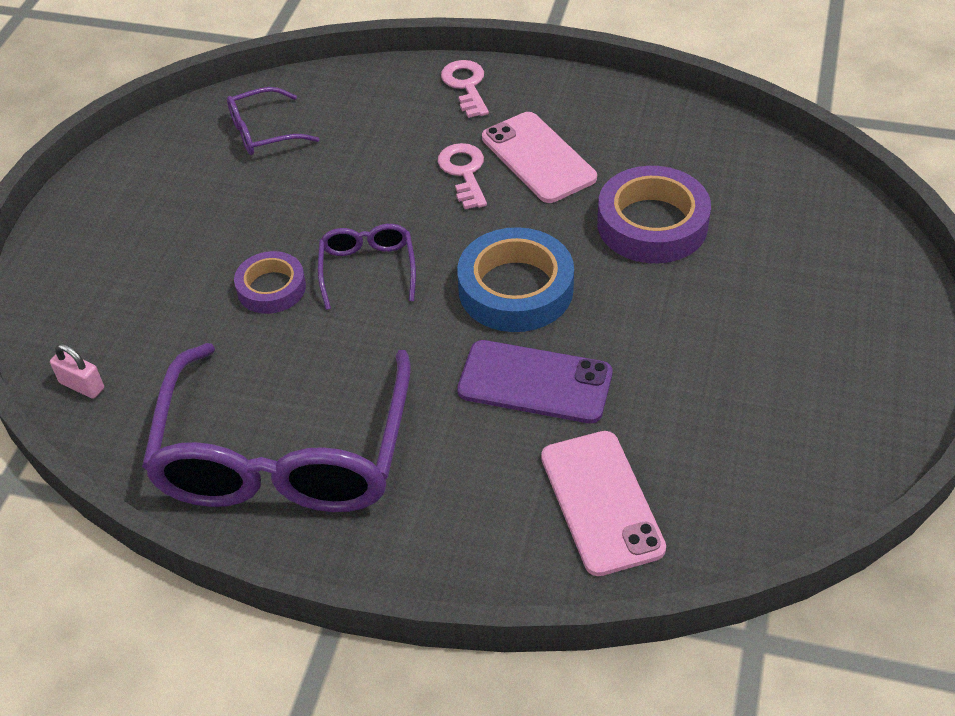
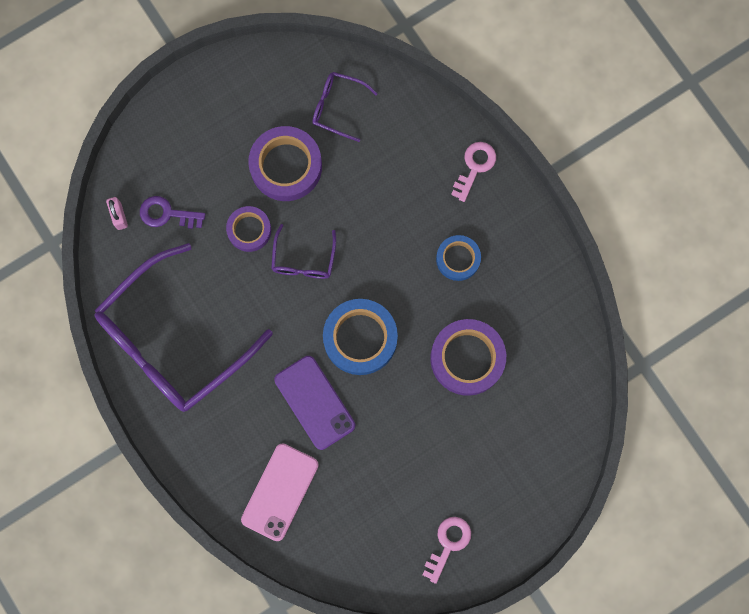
camera: 40 degrees right, 30 degrees up
purple glasses [318,224,416,310] -> purple glasses turned 150 degrees clockwise [271,224,336,279]
pink key [438,143,487,209] -> pink key moved to [423,517,471,584]
pink phone [482,112,597,203] -> blue tape [436,235,481,281]
none -> purple key [140,196,205,229]
none -> purple tape [248,126,322,201]

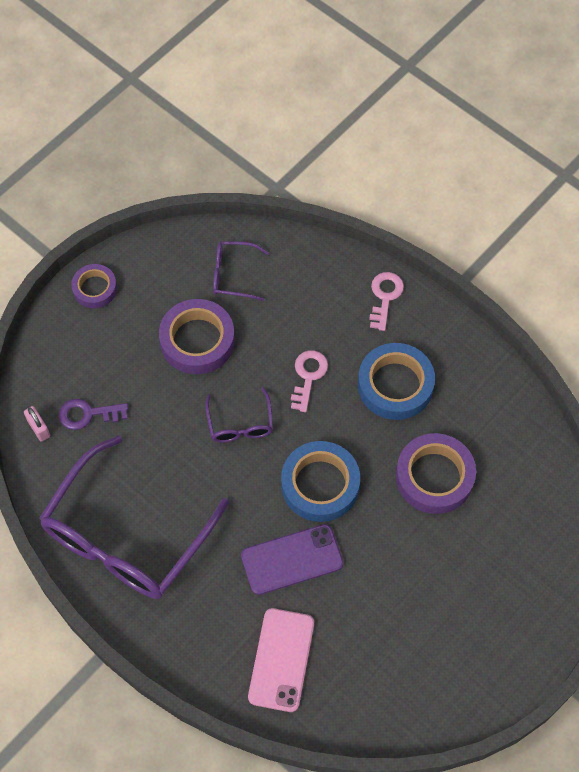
camera: 15 degrees left, 15 degrees down
purple tape [226,206,271,252] -> purple tape moved to [71,264,117,308]
purple phone [274,356,355,450] -> purple phone turned 60 degrees counterclockwise [241,524,343,595]
pink key [423,517,471,584] -> pink key moved to [291,350,328,412]
blue tape [436,235,481,281] -> blue tape [358,343,435,420], size x1.65

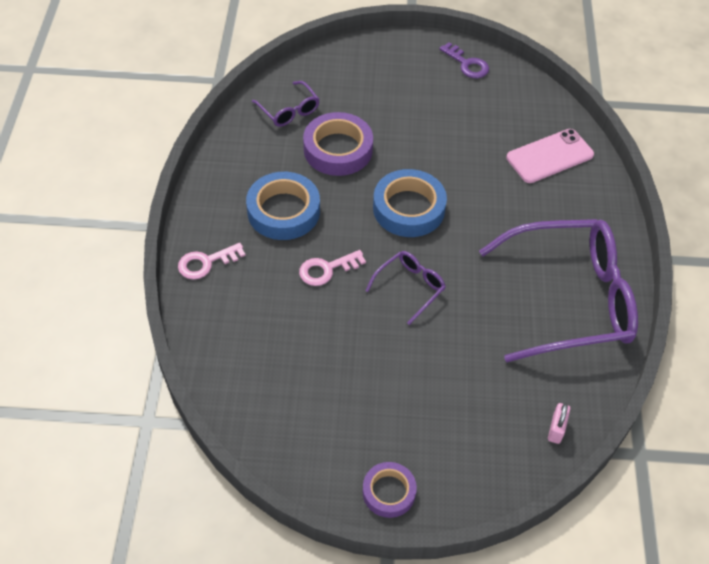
camera: 130 degrees left, 10 degrees down
purple key [59,399,128,430] -> purple key moved to [439,42,489,78]
purple tape [159,299,235,374] -> none
purple glasses [213,241,269,301] -> purple glasses moved to [252,81,320,127]
purple phone [241,524,343,595] -> none

